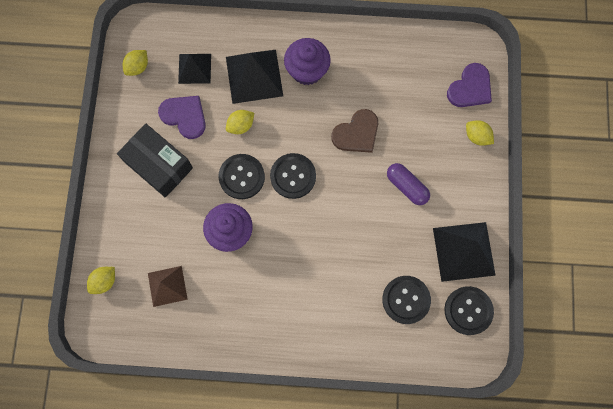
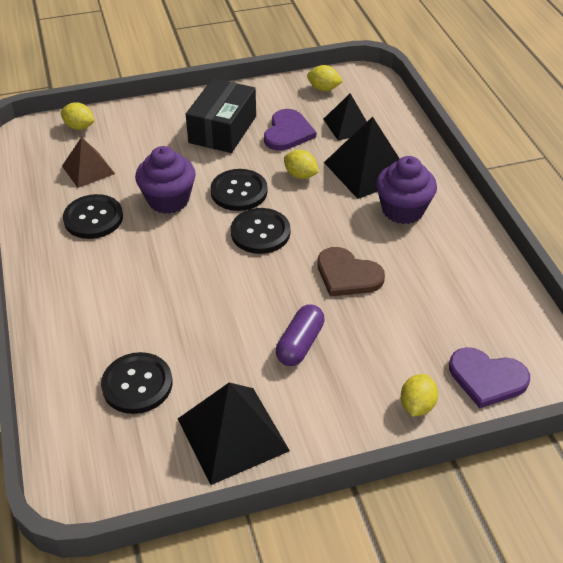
camera: 70 degrees right, 30 degrees down
black button [444,286,494,335] -> black button moved to [63,194,123,239]

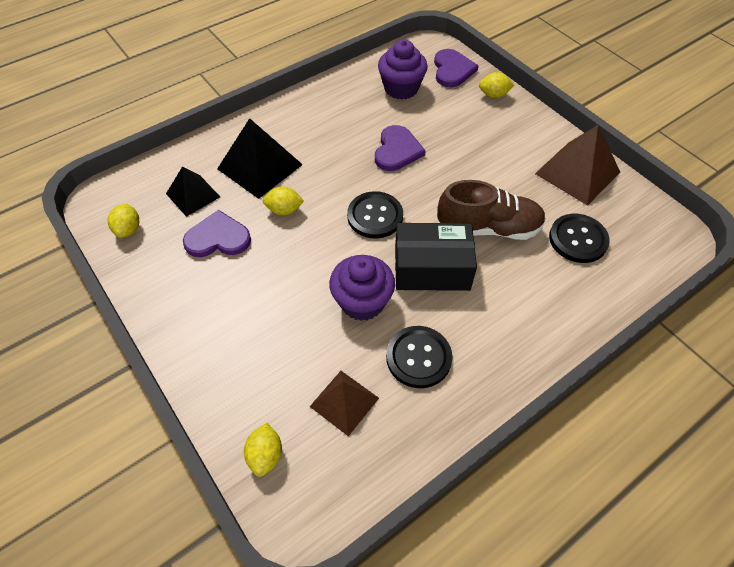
camera: 110 degrees left, 10 degrees up
black pyramid [178,383,290,485] -> brown pyramid [535,125,620,206]
black box [186,78,256,153] -> black box moved to [395,223,477,291]
black button [211,169,268,211] -> none
purple capsule [276,304,325,366] -> none
yellow lemon [284,150,319,179] -> yellow lemon turned 75 degrees clockwise [263,186,304,215]
brown heart [317,247,385,297] -> purple heart [375,125,426,171]
purple cupcake [376,156,437,224] -> purple cupcake moved to [378,39,428,100]
none -> brown shoe [437,180,546,240]

